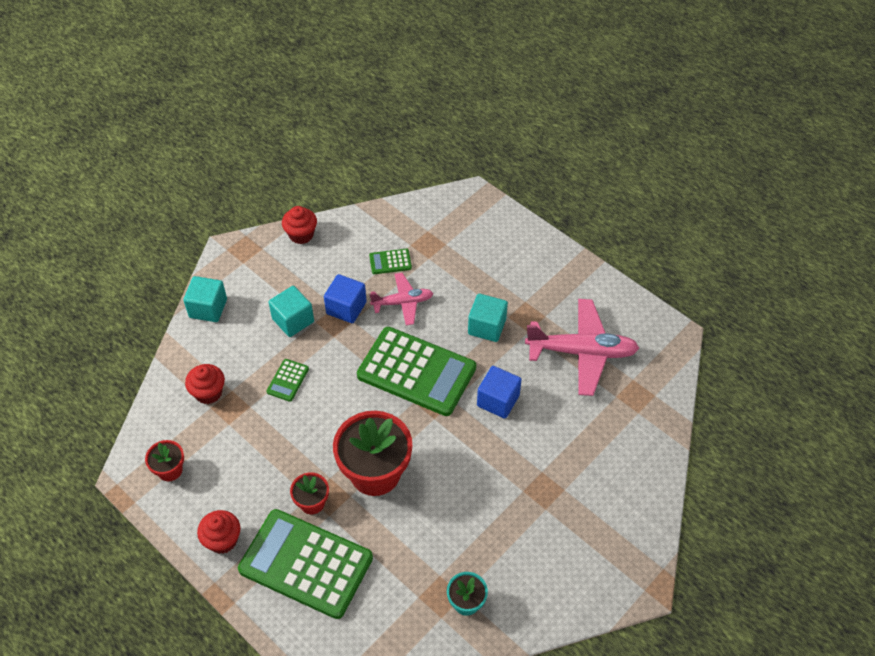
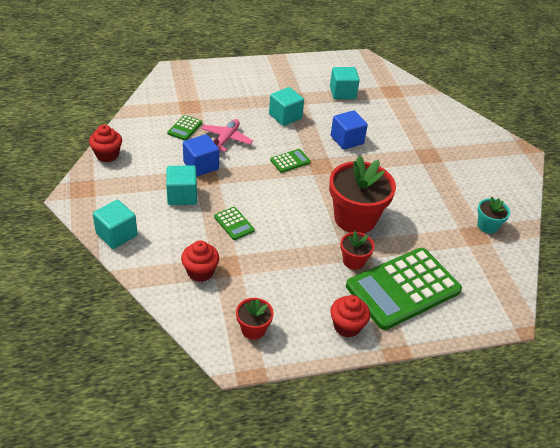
camera: 60 degrees left, 10 degrees down
green calculator [357,327,476,416] -> green calculator [270,149,311,173], size x0.41
pink plane [525,299,639,396] -> turquoise cube [330,67,360,100]

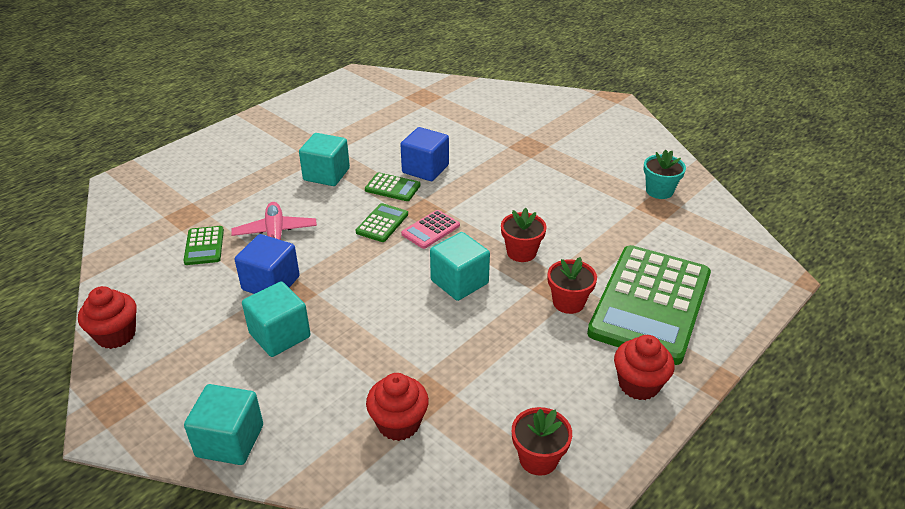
camera: 30 degrees left, 5 degrees down
green calculator [214,207,255,240] -> green calculator moved to [365,172,421,201]
red flower pot [329,155,396,234] -> red flower pot [501,208,547,262], size x0.49
turquoise cube [330,67,360,100] -> turquoise cube moved to [430,232,490,301]
none -> pink calculator [401,210,460,249]

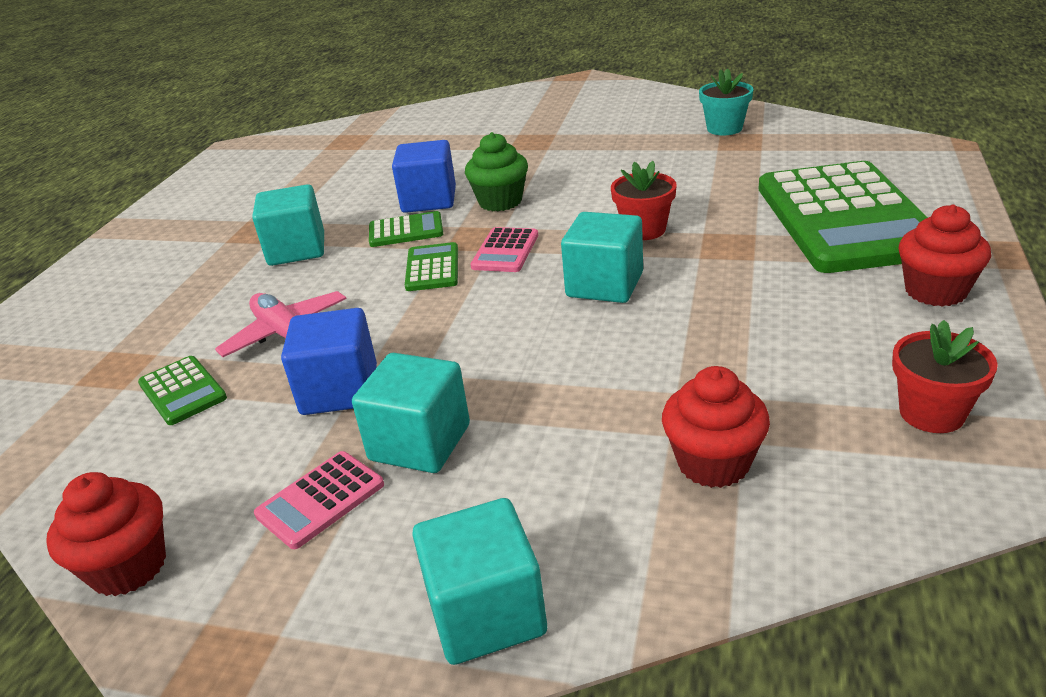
camera: 25 degrees left, 5 degrees down
red flower pot [548,257,597,314] -> none
none -> pink calculator [254,451,384,549]
none -> green cupcake [465,132,528,211]

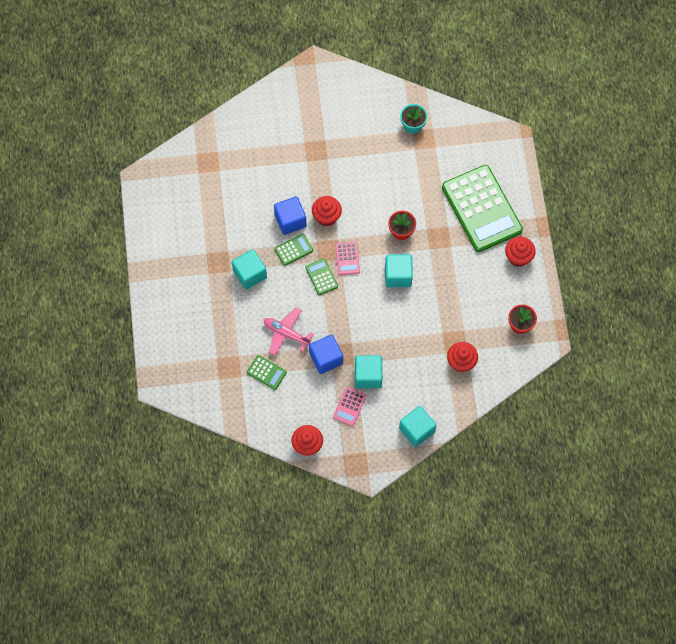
camera: 25 degrees left, 35 degrees up
green cupcake [465,132,528,211] -> red cupcake [312,196,342,226]

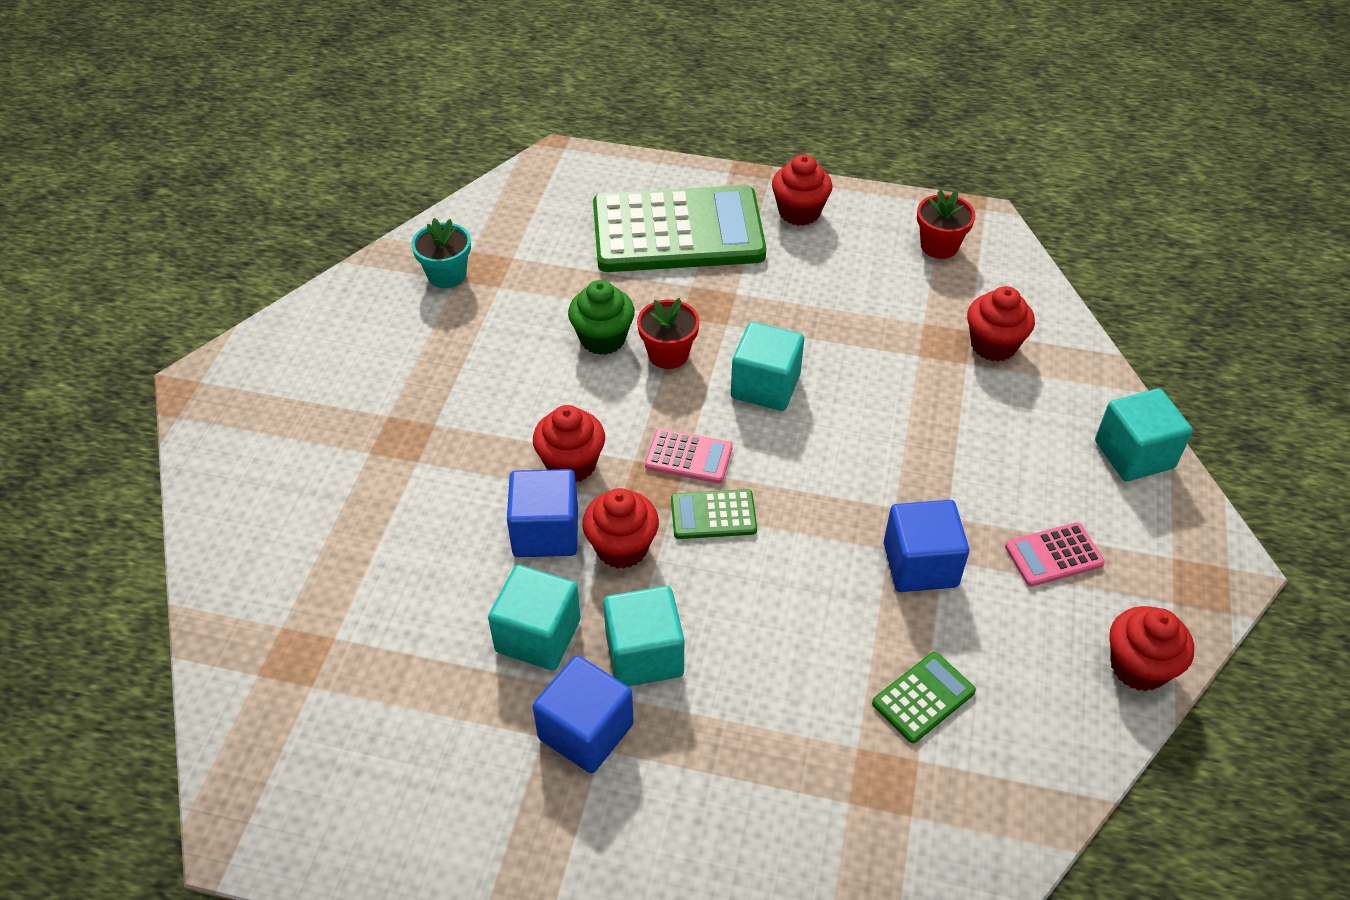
camera: 70 degrees left, 20 degrees down
pink plane [264,308,314,355] -> none
green calculator [274,234,313,266] -> red cupcake [582,488,659,569]
pink calculator [333,387,366,426] -> pink calculator turned 120 degrees clockwise [1005,522,1105,587]
turquoise cube [355,356,382,388] -> turquoise cube moved to [488,565,581,670]
none -> blue cube [533,655,634,773]
none -> green cupcake [568,280,635,355]

